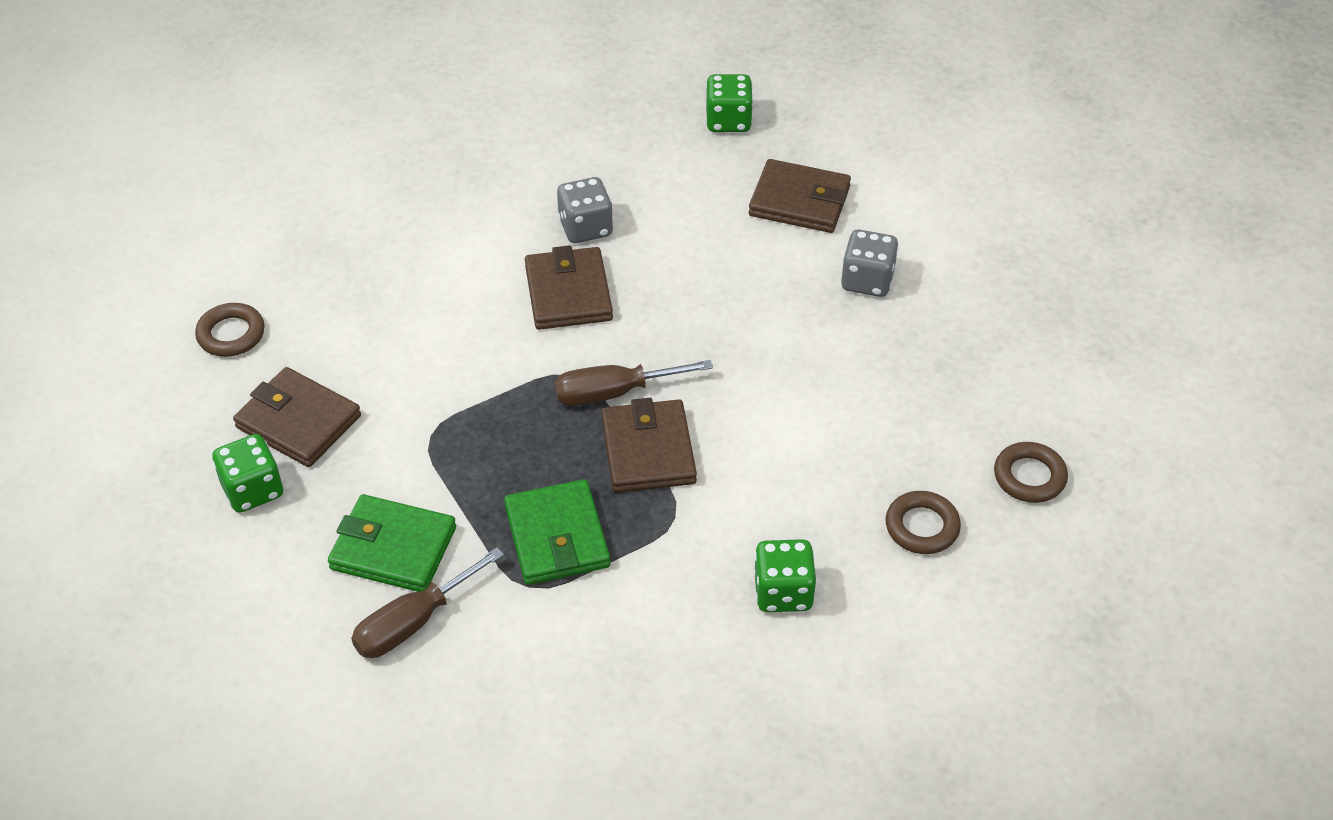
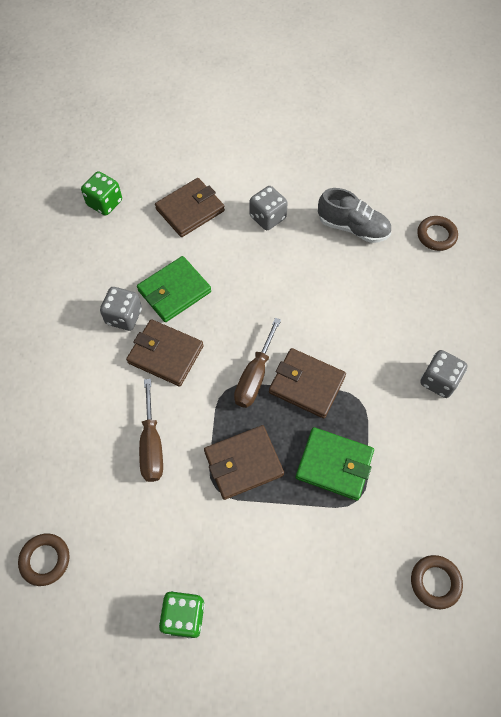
camera: 55 degrees left, 15 degrees up
brown wallet [233,367,361,467] -> brown wallet moved to [204,425,284,500]
green wallet [328,494,456,592] -> green wallet moved to [137,256,211,322]
brown screwdriver [351,547,504,658] -> brown screwdriver moved to [139,379,163,482]
green dice [754,539,816,612] -> grey dice [420,350,468,398]
brown ring [886,491,961,554] -> brown ring moved to [411,555,463,609]
none -> grey shoe [318,188,391,243]

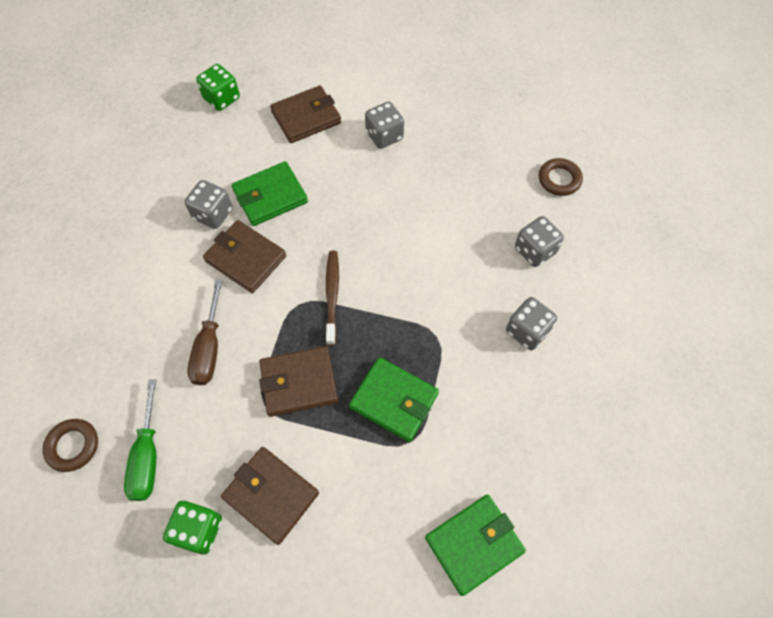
camera: 10 degrees right, 0 degrees up
brown screwdriver [234,318,281,408] -> brown toothbrush [326,251,339,345]
brown wallet [269,348,346,418] -> brown wallet moved to [221,447,319,545]
grey shoe [318,188,391,243] -> none
brown ring [411,555,463,609] -> green wallet [425,494,526,596]
none -> green screwdriver [124,379,157,501]
none -> grey dice [515,216,564,267]

